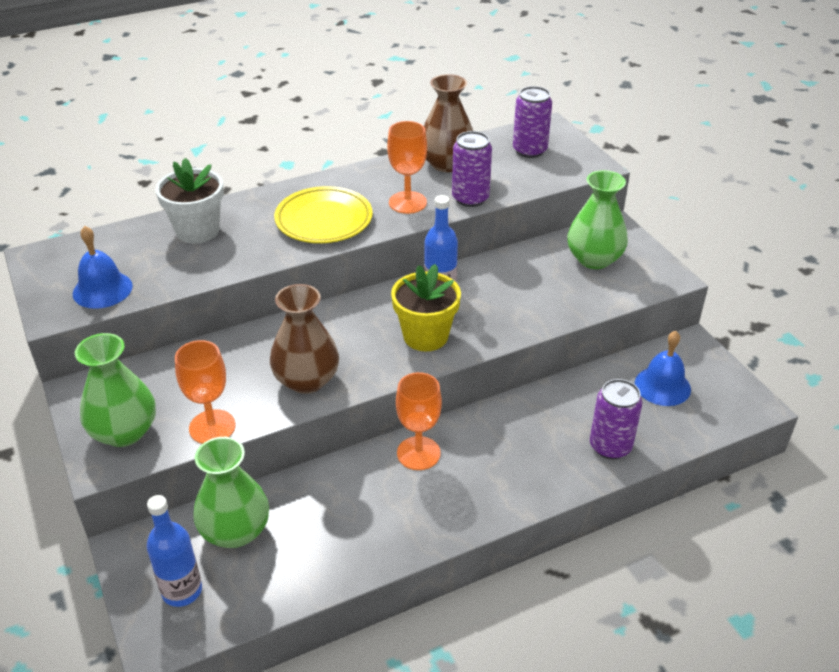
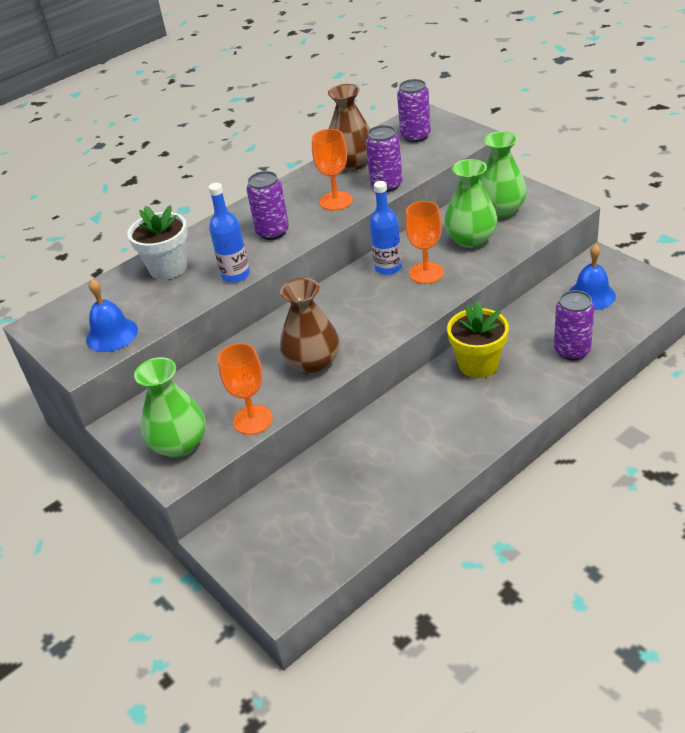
camera: 10 degrees left, 0 degrees up
blue bottle [147,495,202,607] -> blue bottle moved to [208,183,250,283]
green vase [193,437,269,548] -> green vase moved to [444,159,498,248]
yellow plate [274,186,373,243] -> purple can [247,171,289,240]
yellow flower pot [391,264,461,351] -> yellow flower pot moved to [447,301,509,378]
orange goblet [396,372,442,470] -> orange goblet moved to [405,201,444,284]

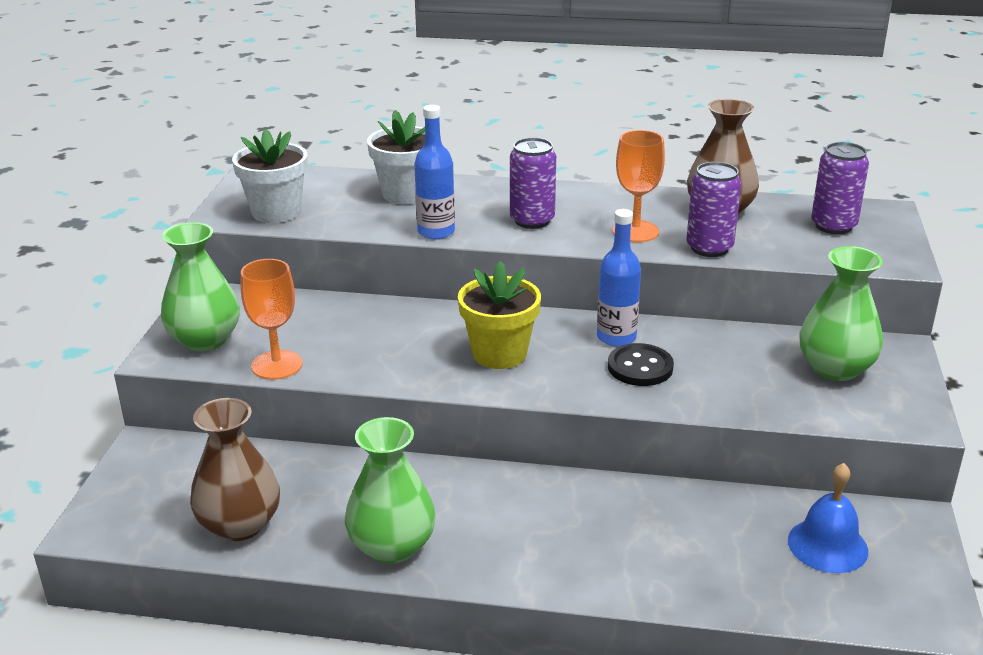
camera: 45 degrees right, 10 degrees down
blue bell [86,279,138,352] -> white flower pot [232,129,308,223]
brown vase [280,278,340,375] -> brown vase moved to [190,398,280,541]
orange goblet [405,201,444,284] -> black button [608,343,674,386]
green vase [444,159,498,248] -> green vase moved to [345,417,436,564]
yellow flower pot [447,301,509,378] -> yellow flower pot moved to [458,261,541,369]
purple can [554,290,594,360] -> none

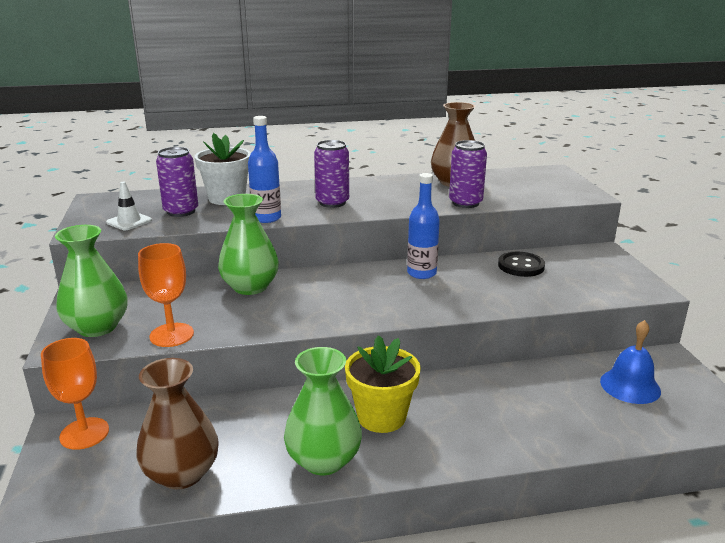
camera: 20 degrees left, 5 degrees down
white flower pot [232,129,308,223] -> white traffic cone [106,182,152,230]
yellow flower pot [458,261,541,369] -> yellow flower pot moved to [345,335,421,433]
black button [608,343,674,386] -> black button moved to [498,252,545,277]
orange goblet [612,130,665,243] -> orange goblet moved to [41,338,109,450]
green vase [799,246,883,381] -> green vase moved to [218,194,279,295]
purple can [811,142,869,234] -> purple can moved to [156,147,198,217]

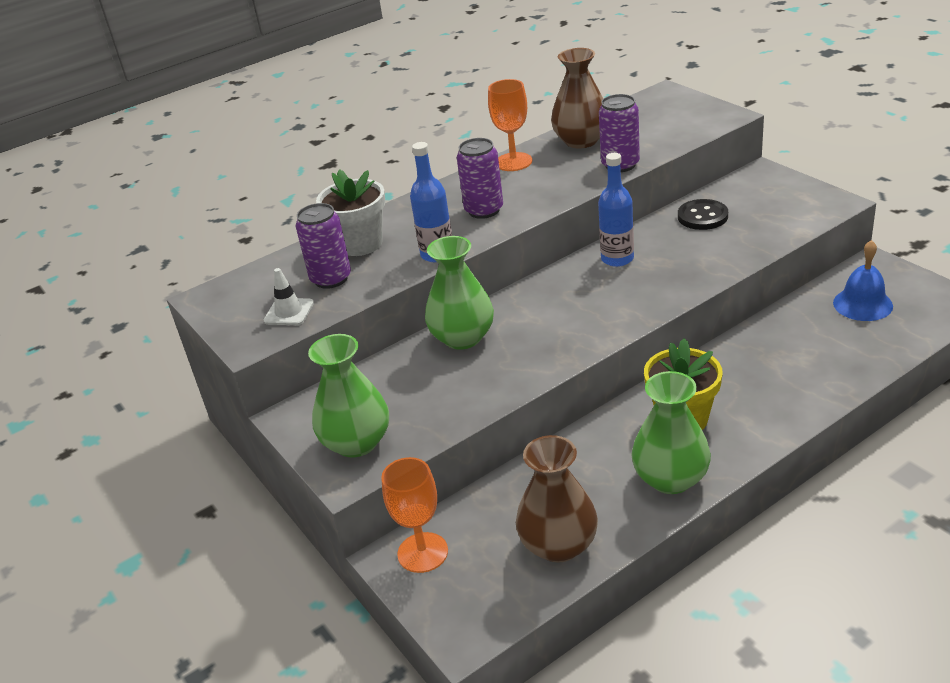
camera: 20 degrees left, 10 degrees up
orange goblet [138,243,194,347] -> orange goblet moved to [488,79,532,171]

